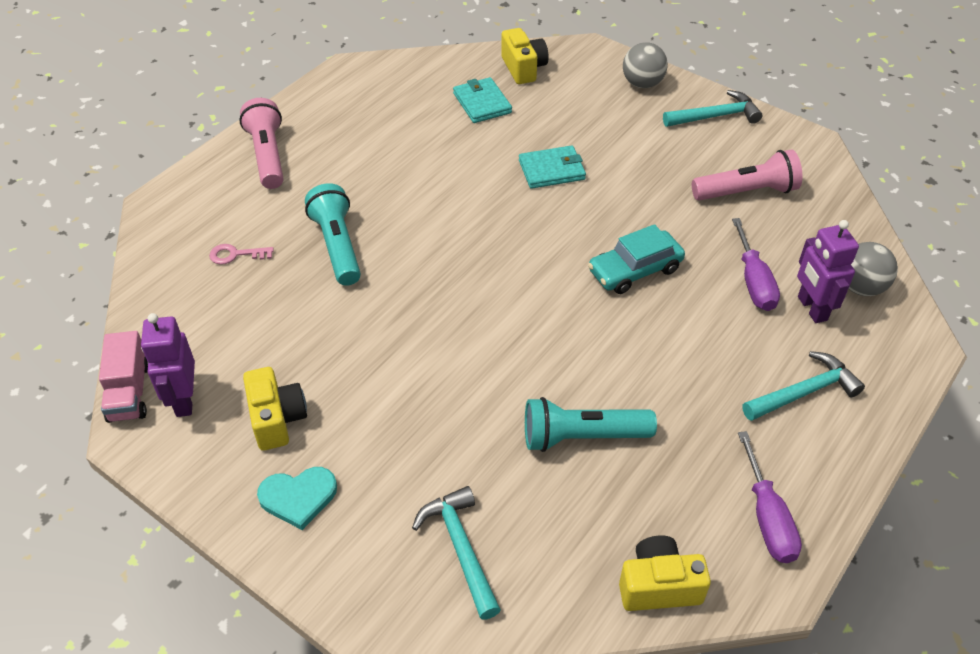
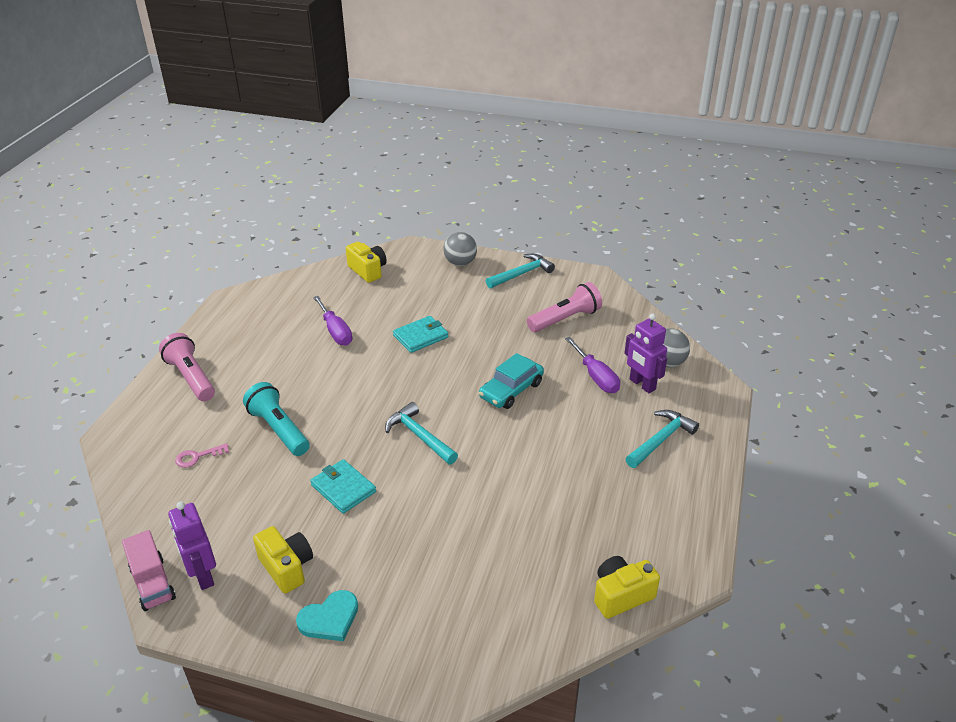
camera: 20 degrees left, 10 degrees down
turquoise hammer [412,486,501,620] -> turquoise hammer moved to [385,402,458,464]
turquoise wallet [453,77,512,123] -> turquoise wallet moved to [310,459,376,514]
turquoise flashlight [525,397,657,452] -> none
purple screwdriver [738,431,802,563] -> purple screwdriver moved to [313,296,352,346]

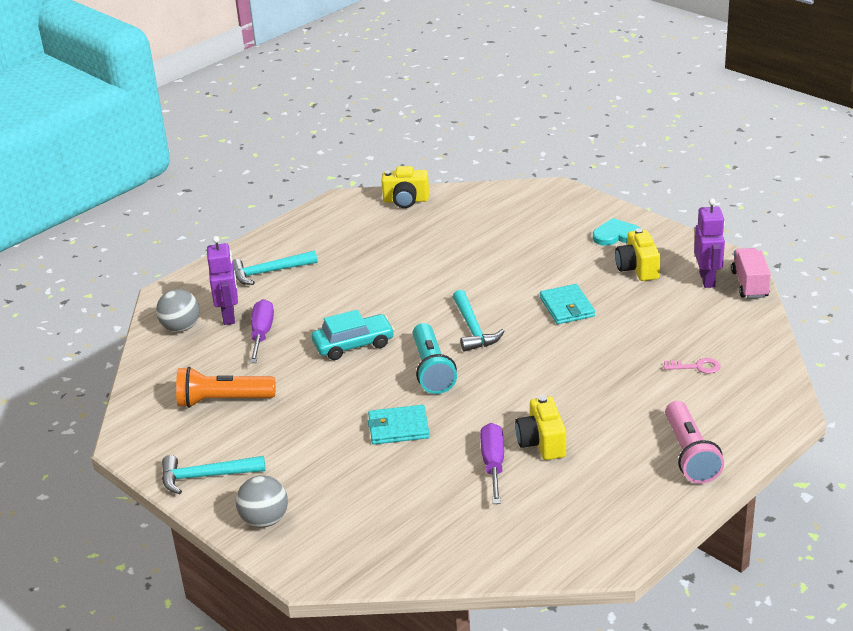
camera: 150 degrees left, 5 degrees down
turquoise flashlight [243,382,310,456] -> turquoise flashlight moved to [413,323,457,394]
yellow camera [346,242,387,283] -> yellow camera moved to [515,395,566,460]
pink flashlight [527,282,602,332] -> orange flashlight [176,367,275,408]

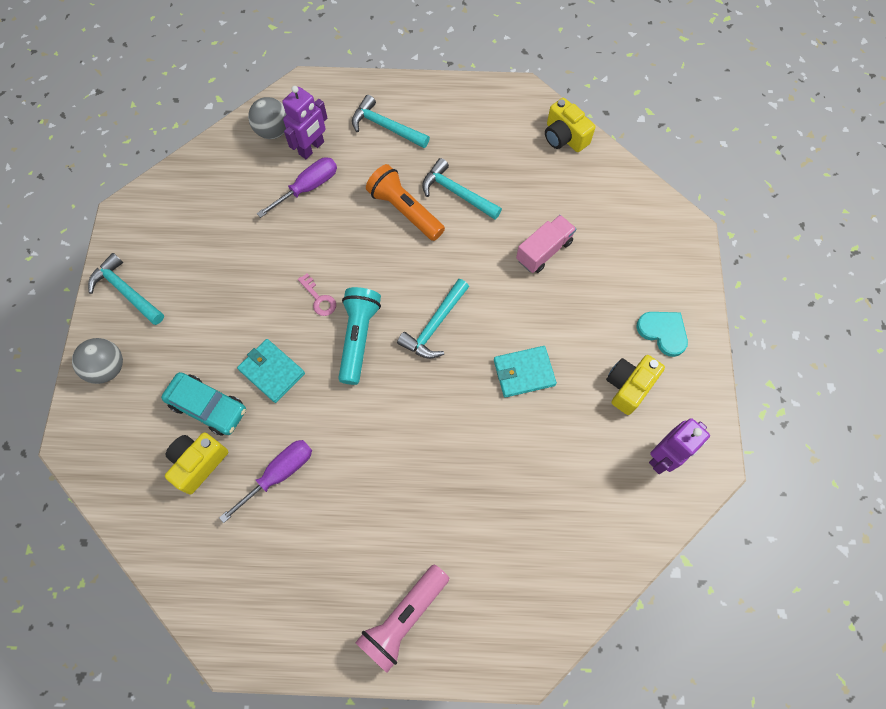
camera: 45 degrees right, 35 degrees up
orange flashlight [176,367,275,408] -> orange flashlight moved to [366,164,445,241]
turquoise car [312,310,395,360] -> turquoise car moved to [161,372,246,436]
turquoise flashlight [413,323,457,394] -> turquoise flashlight turned 150 degrees clockwise [338,287,381,385]
yellow camera [515,395,566,460] -> yellow camera moved to [165,433,228,495]
turquoise wallet [540,284,595,324] -> turquoise wallet turned 45 degrees clockwise [494,346,557,398]
pink key [664,358,720,374] -> pink key moved to [298,273,336,316]
pink truck [731,248,771,299] -> pink truck moved to [516,215,576,273]
none -> turquoise hammer [422,158,502,219]

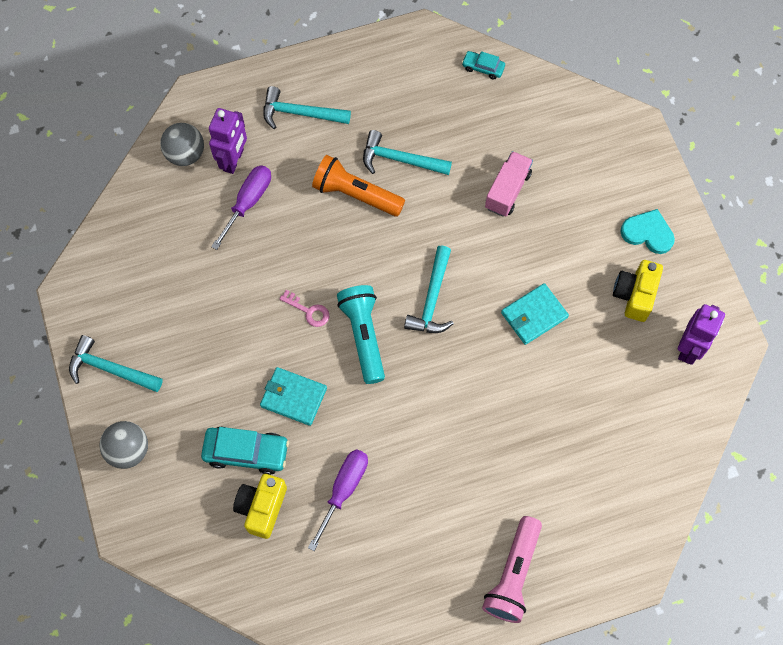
camera: 20 degrees left, 0 degrees up
yellow camera [545,98,595,152] -> turquoise car [462,51,505,80]

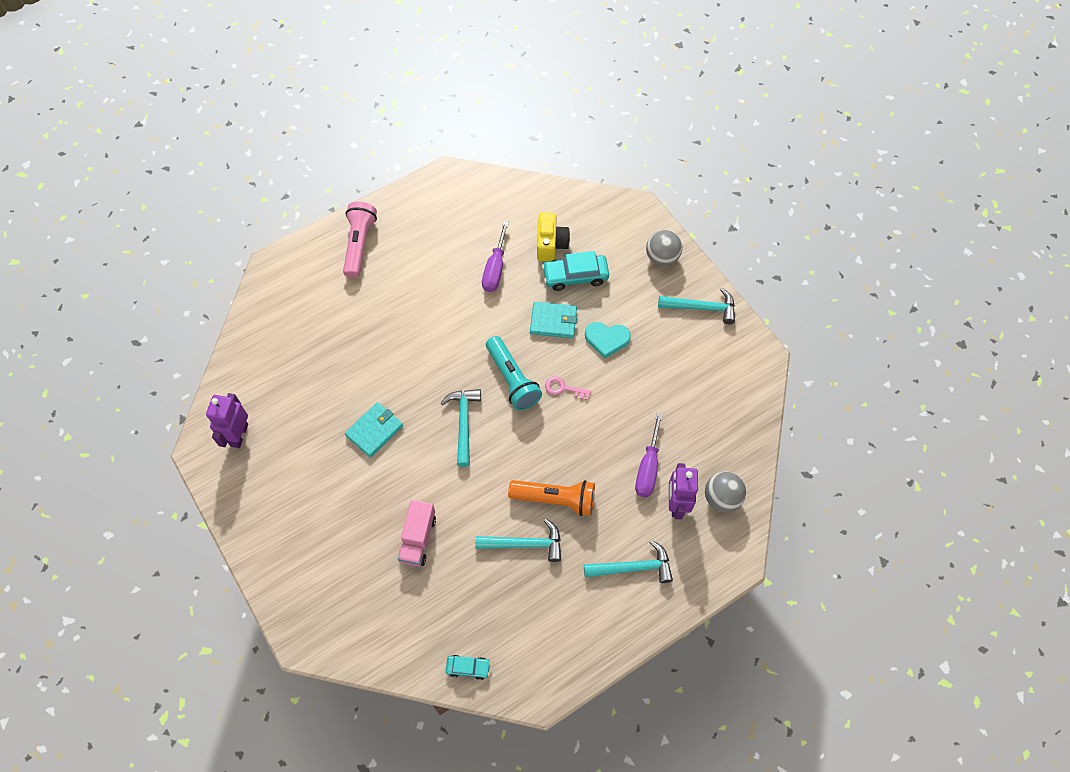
camera: 165 degrees right, 5 degrees down
yellow camera [613,260,663,322] -> none
turquoise heart [620,209,675,254] -> turquoise heart moved to [585,322,631,359]

